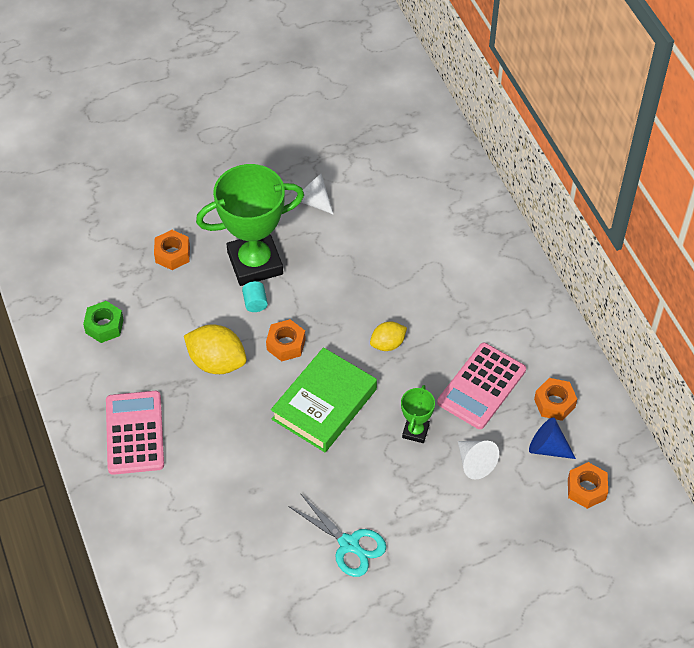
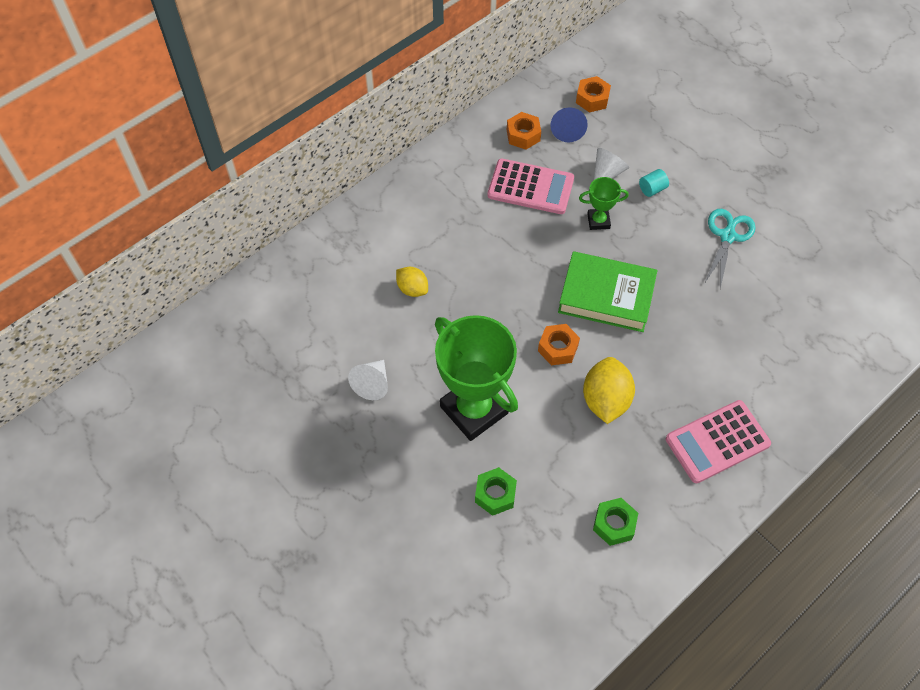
camera: 110 degrees left, 5 degrees up
orange nut [154,230,190,270] -> green nut [475,467,517,516]
turquoise cylinder [242,281,268,312] -> turquoise cylinder moved to [639,169,669,197]
yellow lemon [370,322,407,351] -> yellow lemon moved to [396,267,428,297]

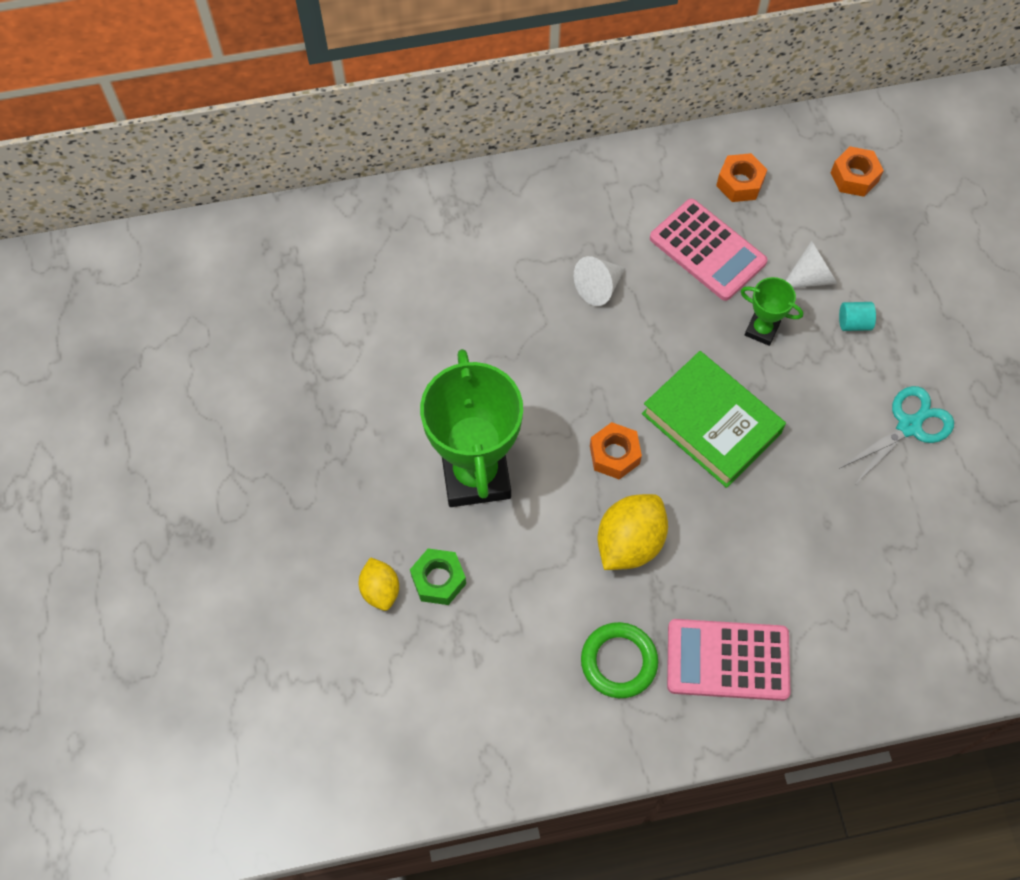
camera: 30 degrees right, 5 degrees up
white cone [348,360,388,400] -> white cone moved to [574,256,625,306]
yellow lemon [396,267,428,297] -> yellow lemon moved to [359,557,399,611]
blue cone [550,107,588,142] -> none
green nut [593,498,638,546] -> none
none -> green ring [581,622,658,698]

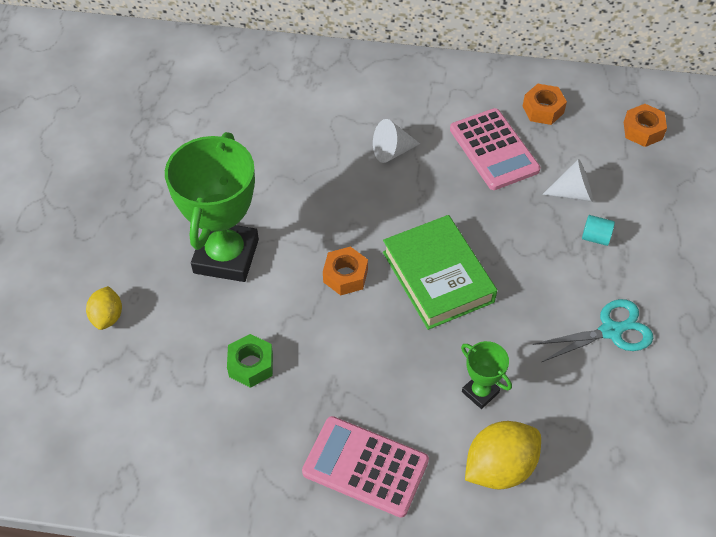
camera: 20 degrees right, 10 degrees down
green nut [410,548,466,605] -> green nut moved to [227,334,273,388]
green ring [581,622,658,698] -> none
yellow lemon [597,494,668,570] -> yellow lemon moved to [465,421,541,490]
green trophy [741,277,803,346] -> green trophy moved to [461,341,512,409]

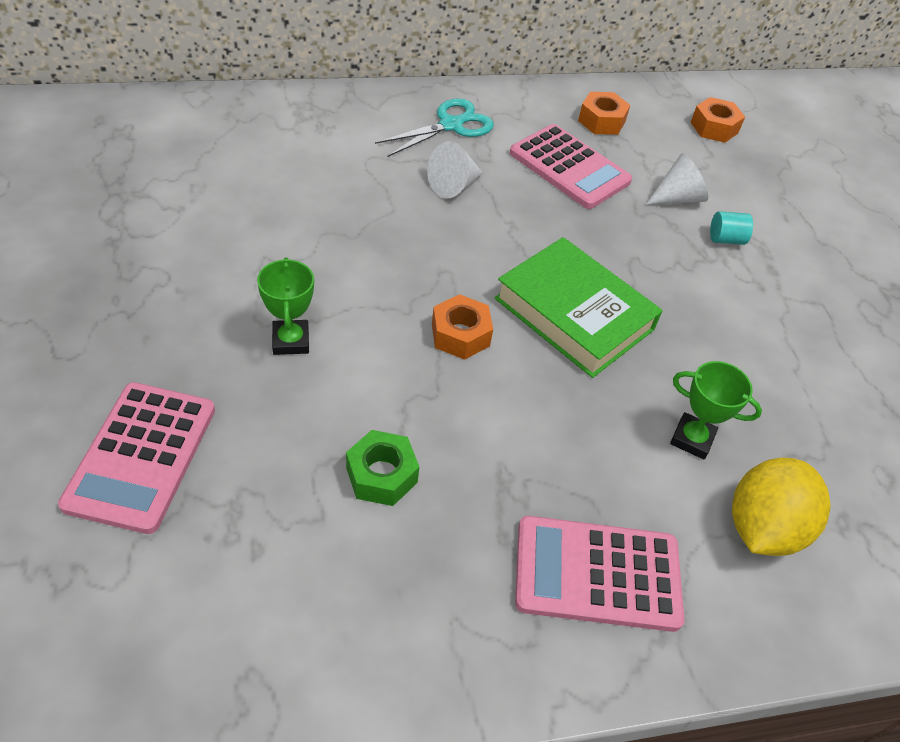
camera: 25 degrees left, 5 degrees down
yellow lemon [86,286,122,330] -> pink calculator [58,382,215,534]
green trophy [165,132,259,282] -> green trophy [257,257,314,355], size x0.46
turquoise scissors [533,299,653,362] -> turquoise scissors moved to [375,98,494,157]

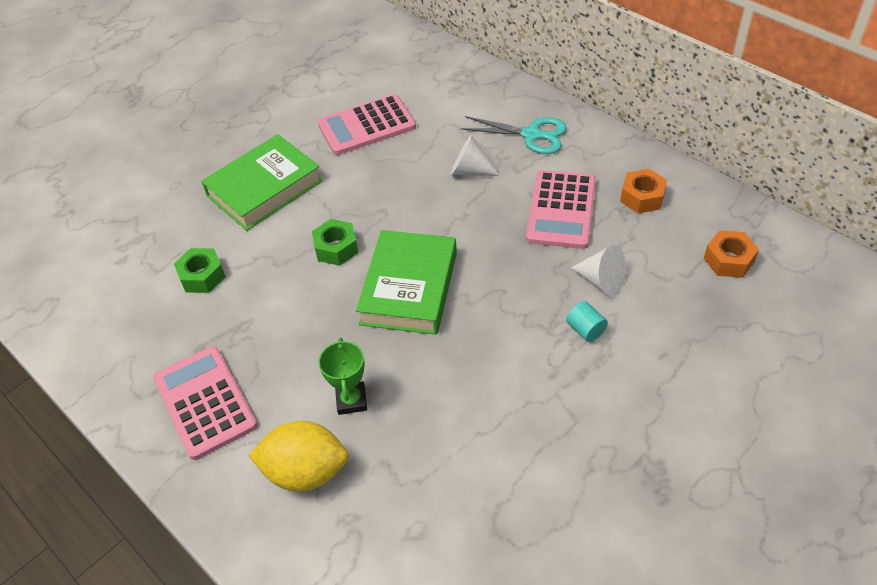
camera: 65 degrees right, 0 degrees up
pink calculator [58,382,215,534] -> pink calculator moved to [317,94,416,155]
green trophy [257,257,314,355] -> green book [201,134,323,231]
orange nut [432,294,493,360] -> green nut [312,219,358,266]

